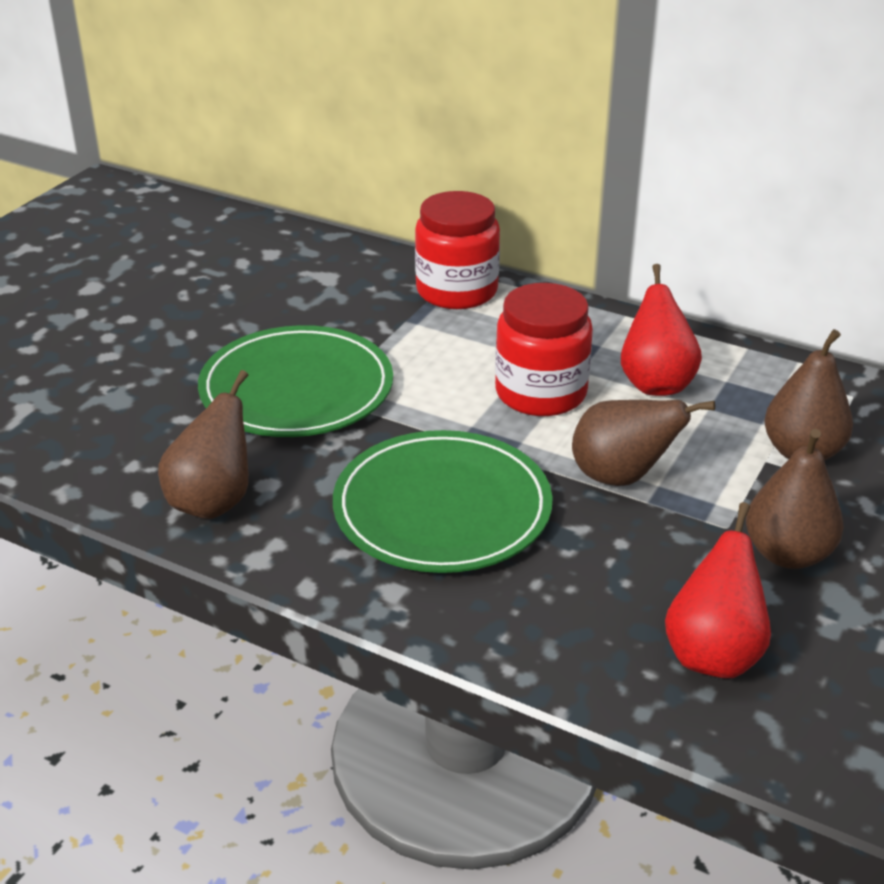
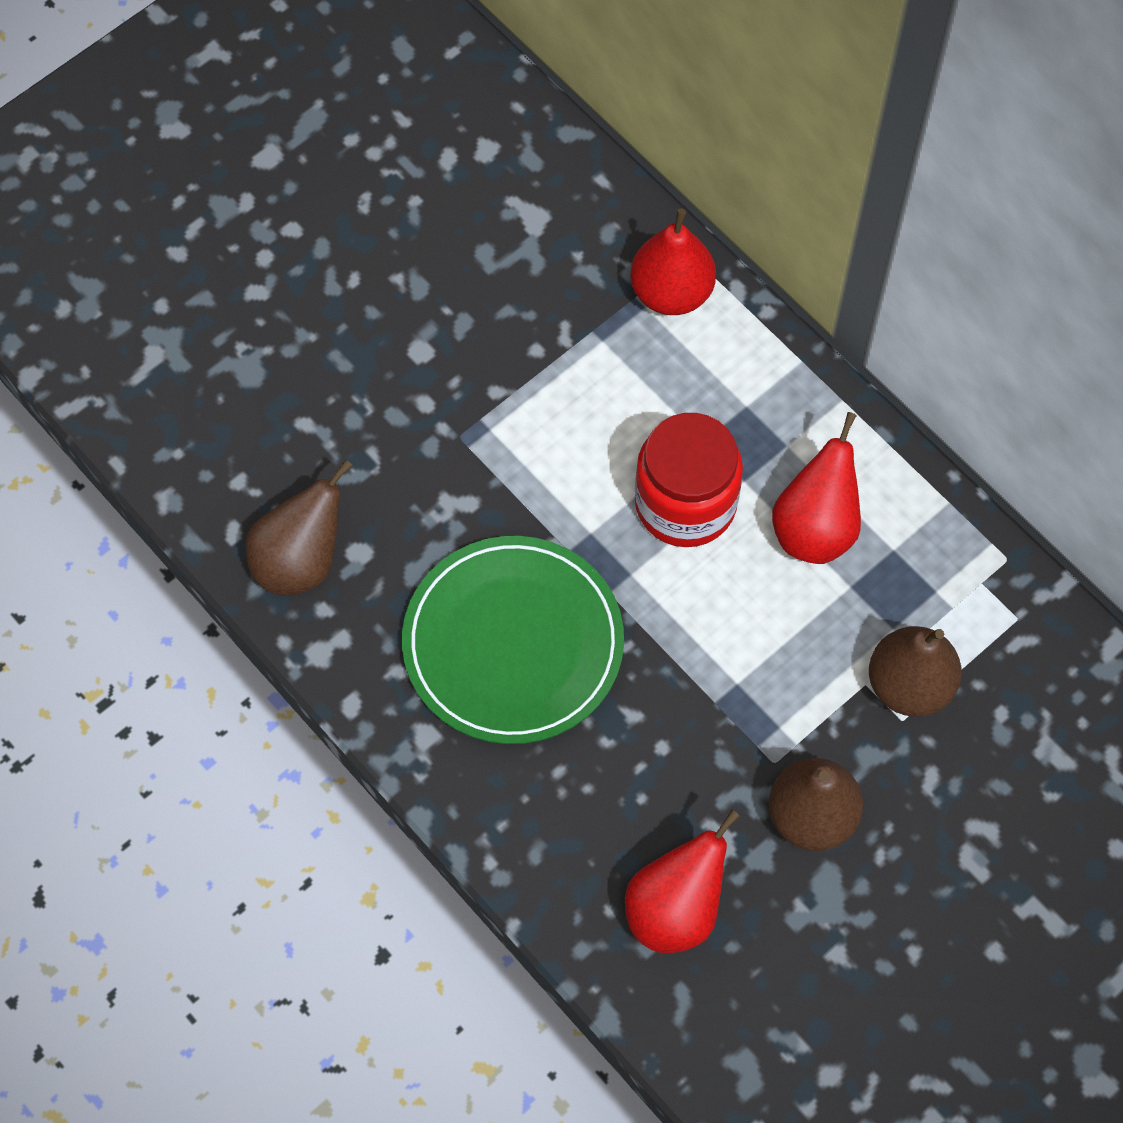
camera: 20 degrees right, 30 degrees up
green plate [198,325,393,437] -> none
red jar [415,191,500,309] -> red pear [630,208,716,315]
brown pear [572,400,715,486] -> none

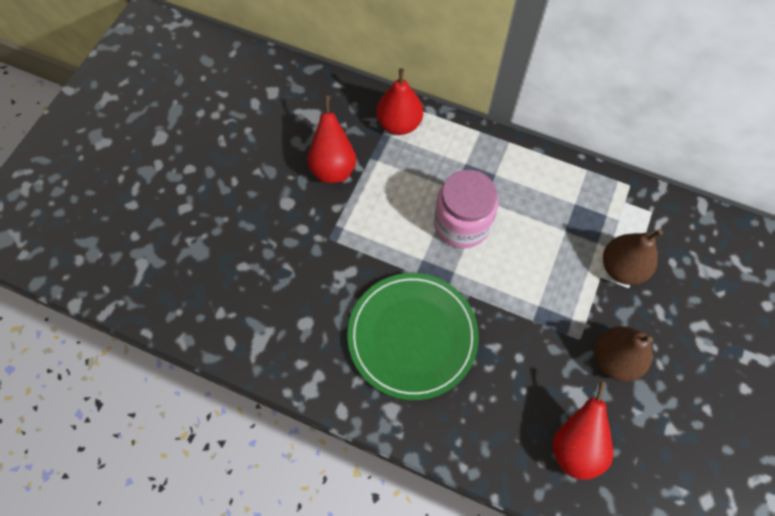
camera: 25 degrees left, 0 degrees up
brown pear [245,459,353,596] -> none
red jar [635,413,743,547] -> pink jar [434,170,498,248]
red pear [772,412,861,564] -> red pear moved to [308,96,357,183]

